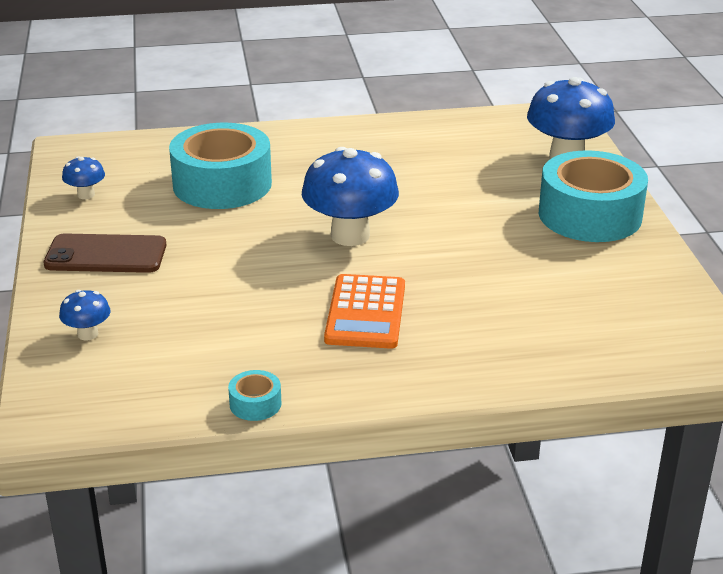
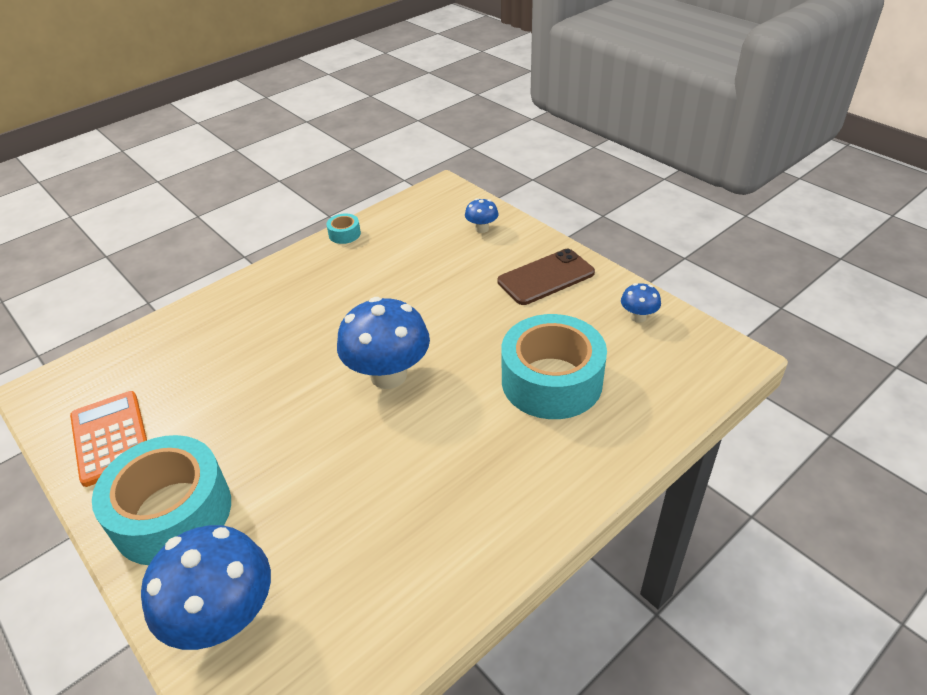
camera: 150 degrees right, 10 degrees up
orange calculator [324,274,405,349] -> orange calculator moved to [70,391,147,487]

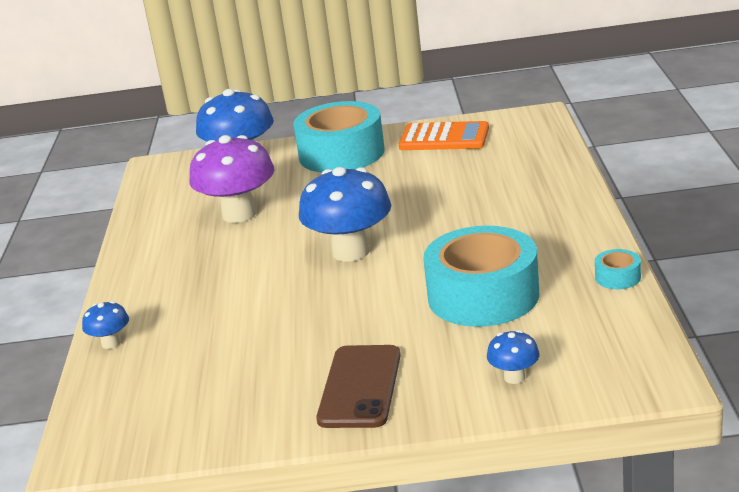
camera: 130 degrees right, 15 degrees down
turquoise tape [501,314,607,419] -> turquoise tape moved to [423,226,539,327]
blue mushroom [621,283,661,323] -> blue mushroom moved to [82,301,129,349]
none -> purple mushroom [189,135,275,223]

